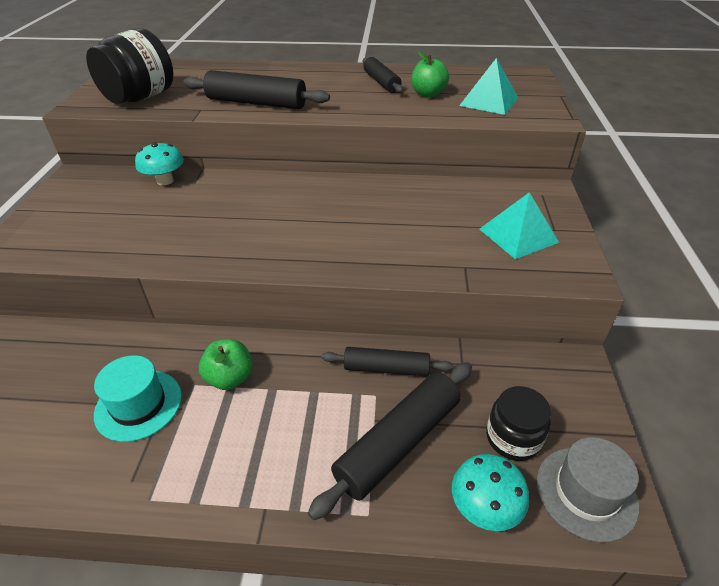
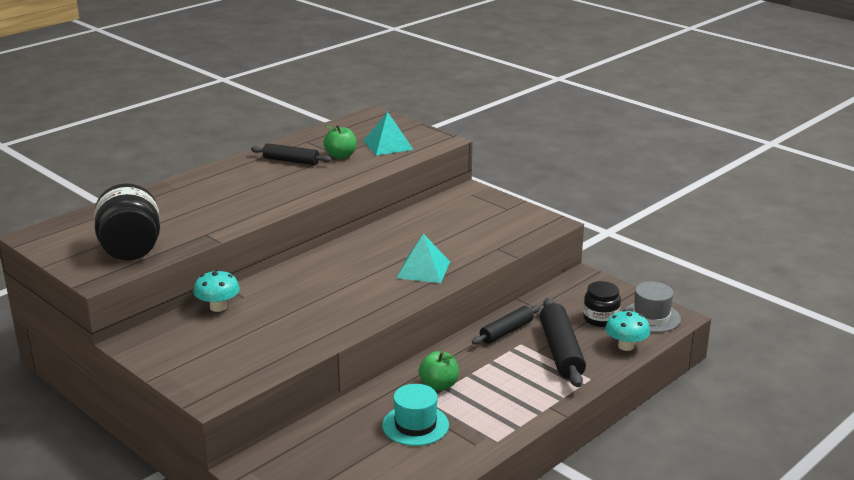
camera: 50 degrees left, 15 degrees down
black rolling pin [183,70,330,109] -> none
turquoise pyramid [480,192,559,259] -> turquoise pyramid moved to [397,234,450,283]

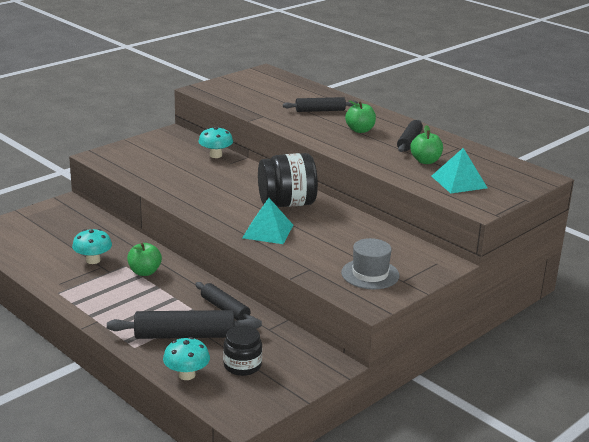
camera: 90 degrees right, 0 degrees up
black jar [94,183,160,261] -> black jar moved to [258,153,318,207]
turquoise hat [382,384,449,446] -> turquoise mushroom [72,229,112,264]
grey hat [624,282,681,333] -> grey hat moved to [341,238,399,289]
none -> black rolling pin [283,97,358,112]
none -> green apple [345,100,376,133]

